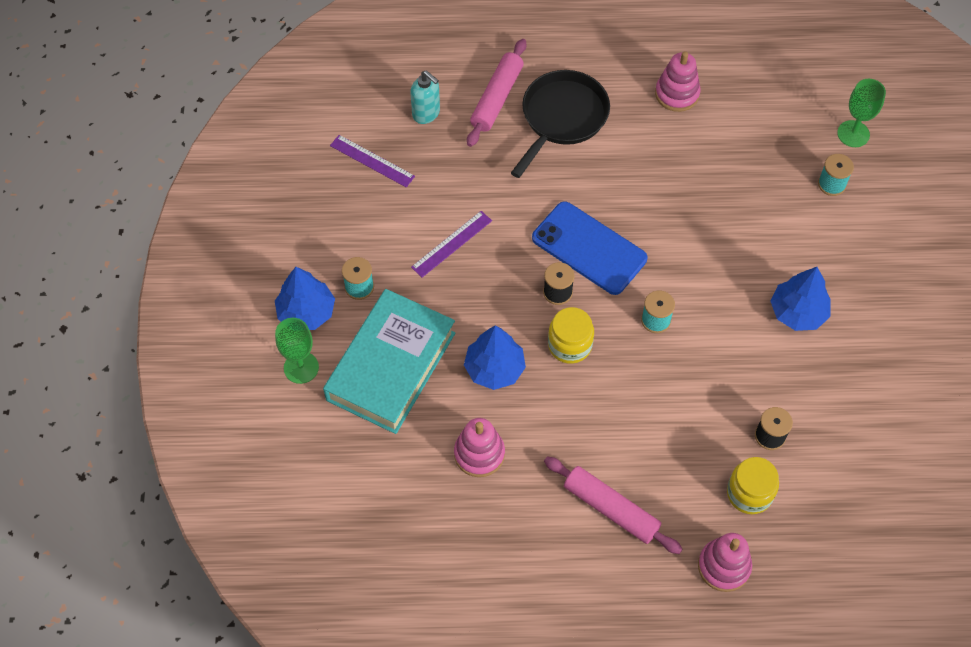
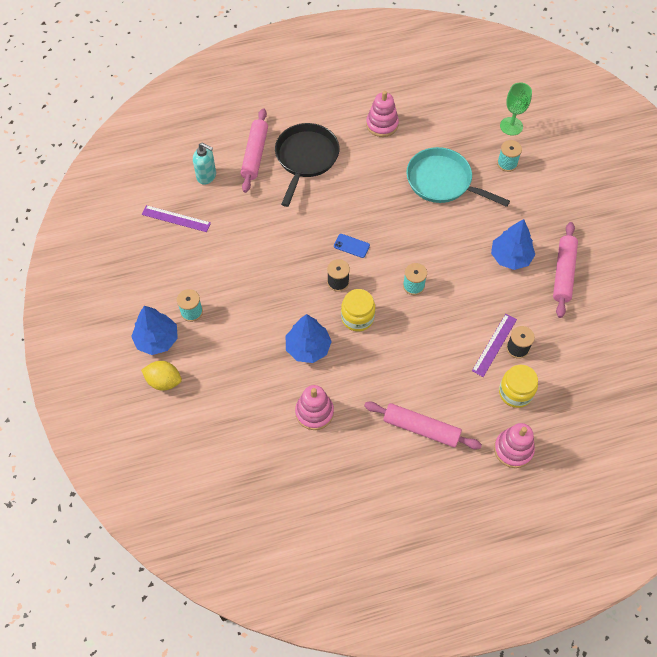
camera: 15 degrees left, 0 degrees up
green goblet [275,318,319,384] -> yellow lemon [141,361,182,391]
turquoise book [323,289,455,434] -> none
purple ruler [411,211,492,277] -> purple ruler moved to [472,314,517,377]
blue phone [532,201,647,295] -> blue phone [334,234,370,258], size x0.42
none -> turquoise pan [406,147,510,207]
none -> pink rolling pin [553,222,578,318]

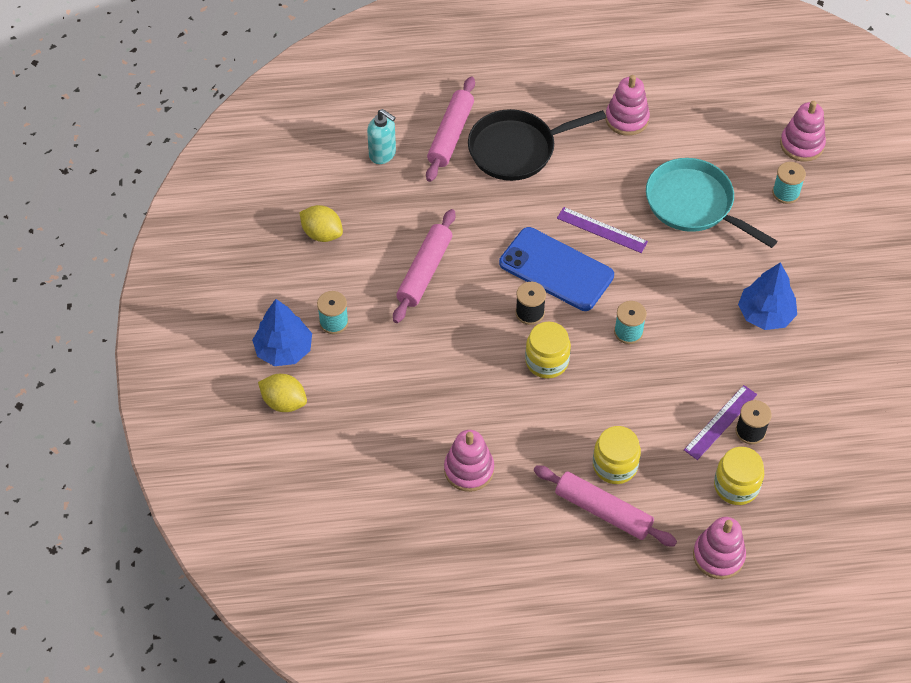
camera: 10 degrees right, 5 degrees down
purple ruler [142,205,211,232] -> purple ruler moved to [557,207,648,253]
black pan [275,123,339,207] -> black pan turned 135 degrees counterclockwise [468,109,606,181]
blue tree [286,314,332,363] -> none
blue phone [334,234,370,258] -> blue phone [499,227,614,311], size x2.40
green goblet [500,82,532,135] -> pink stacking toy [780,101,826,162]
pink rolling pin [553,222,578,318] -> pink rolling pin moved to [393,209,455,323]
none -> yellow lemon [299,205,343,242]
none -> yellow jar [593,426,641,484]

